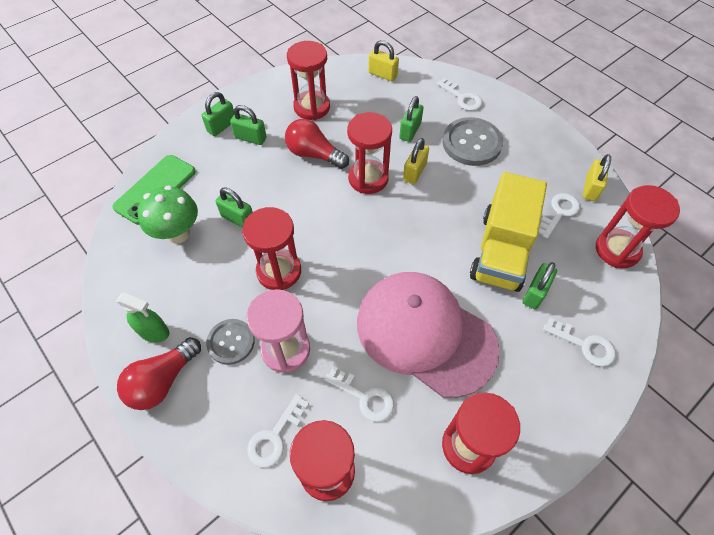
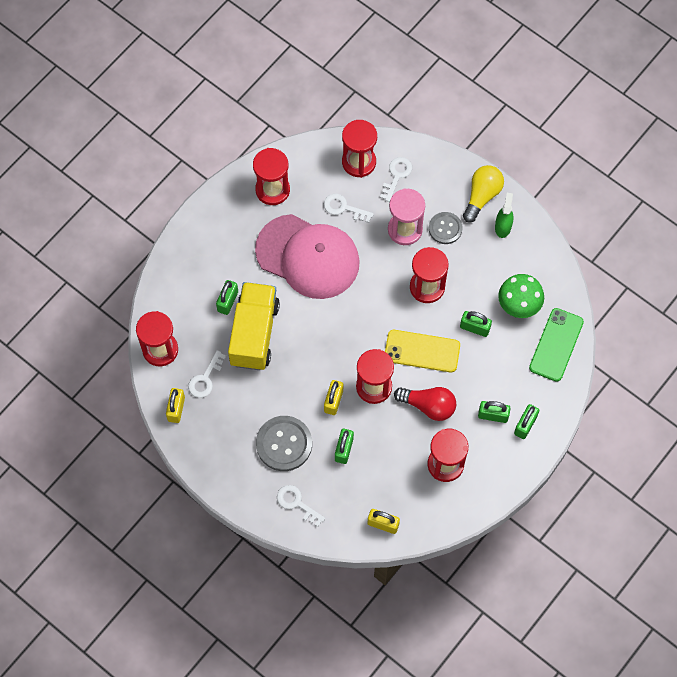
camera: 170 degrees right, 10 degrees up
green spray bottle [116,293,169,343] -> green spray bottle turned 90 degrees clockwise [495,193,514,238]
red light bulb [117,337,201,410] -> yellow light bulb [463,165,504,222]
white key [543,318,616,367] -> none
none -> yellow phone [385,330,460,372]

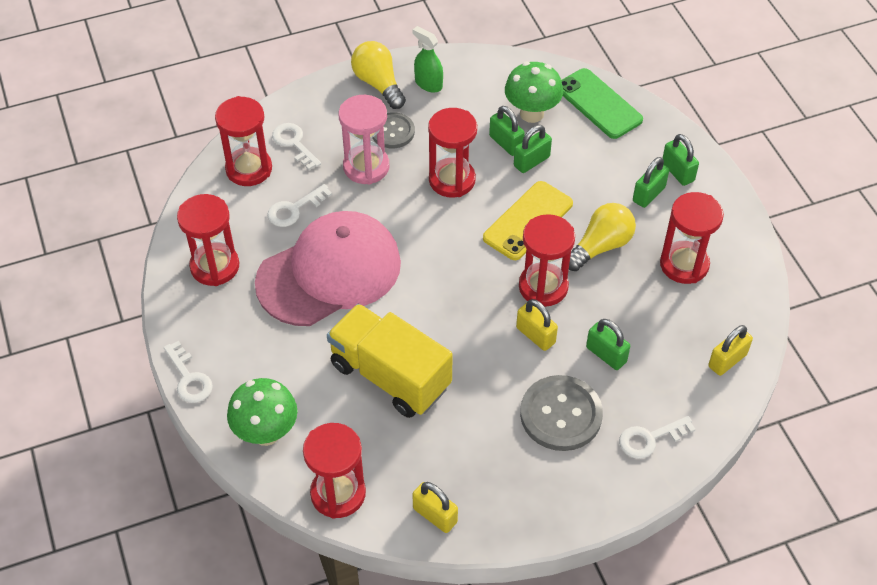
camera: 60 degrees left, 15 degrees down
white key [188,350,226,398] -> white key moved to [164,341,213,403]
green padlock [216,280,238,315] -> green padlock moved to [489,106,525,156]
red light bulb [394,387,456,421] -> yellow light bulb [569,203,636,271]
none -> green mushroom [227,378,297,446]

